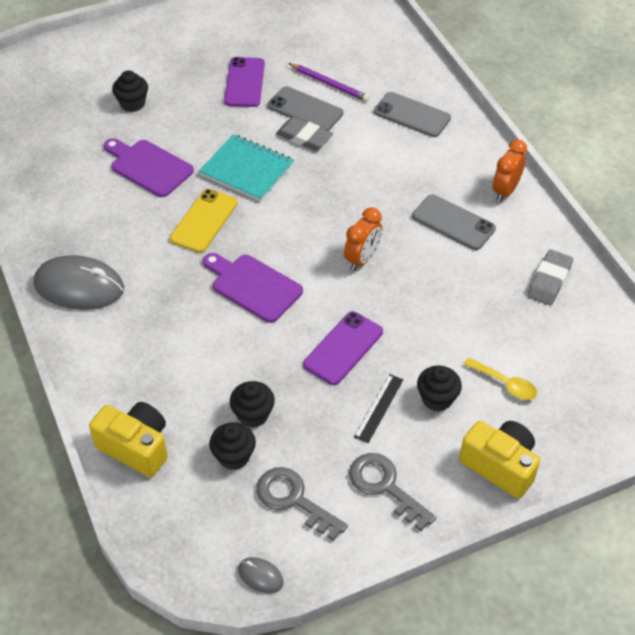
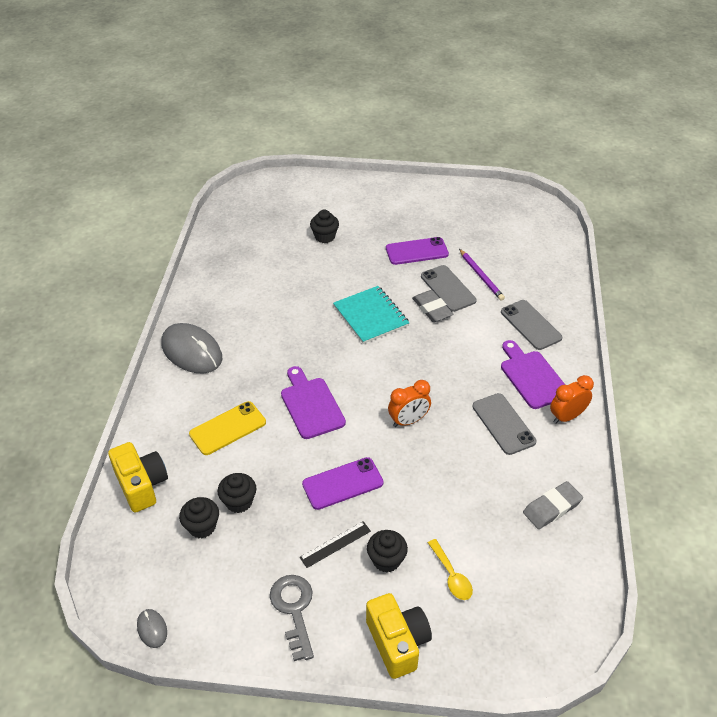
camera: 30 degrees right, 5 degrees down
purple cutting board [104,138,194,197] -> purple cutting board moved to [501,340,565,409]
yellow phone [170,189,238,253] -> yellow phone moved to [189,401,266,455]
purple phone [224,57,265,107] -> purple phone turned 45 degrees clockwise [386,237,449,265]
grey key [256,467,348,541] -> none

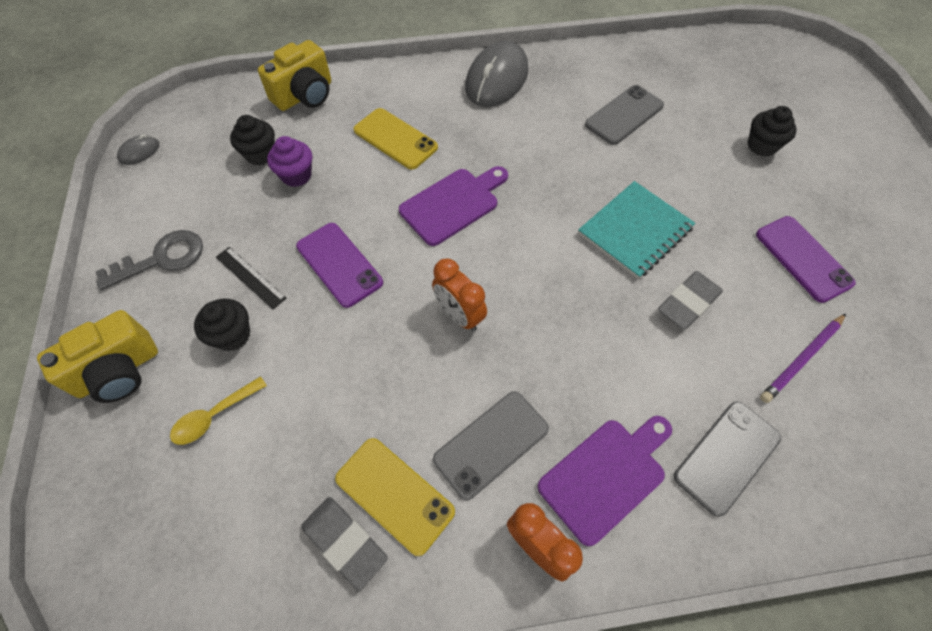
camera: 75 degrees right, 15 degrees up
black cupcake [218,473,257,513] -> purple cupcake [267,136,312,187]
grey phone [421,265,477,312] -> grey phone moved to [585,85,664,145]
none -> yellow phone [335,438,455,556]

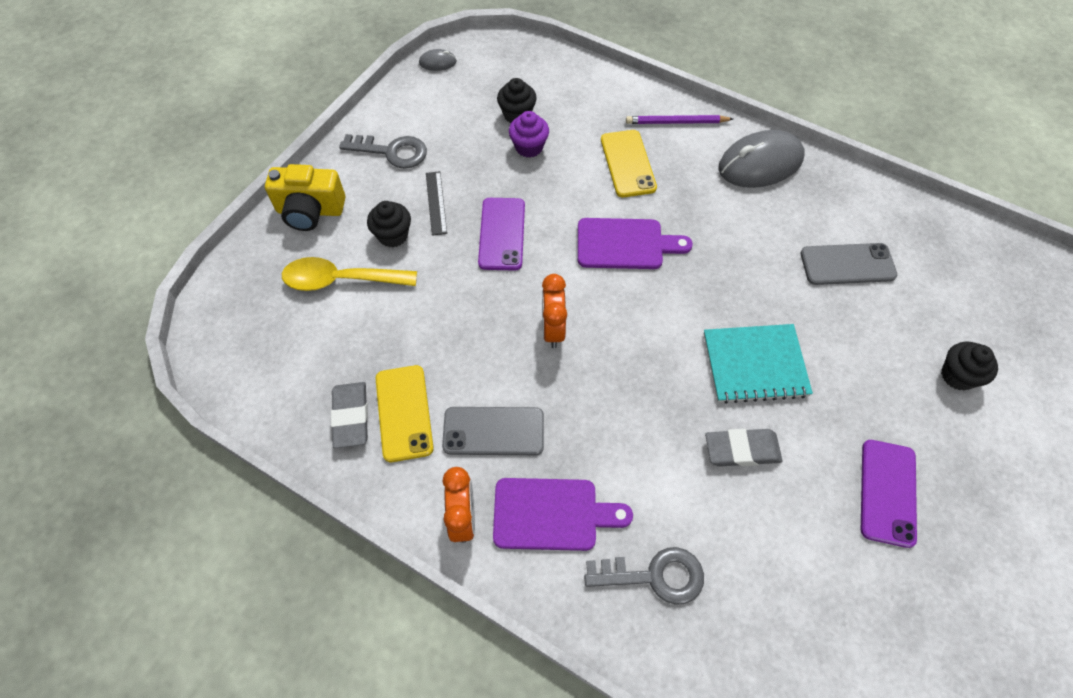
camera: 40 degrees right, 0 degrees up
yellow spoon [170,376,267,445] -> yellow spoon [282,257,417,291], size x1.64
yellow camera [258,40,331,111] -> none
grey phone [674,401,781,517] -> grey key [584,547,704,605]
purple pencil [760,314,846,403] -> purple pencil moved to [626,115,733,124]

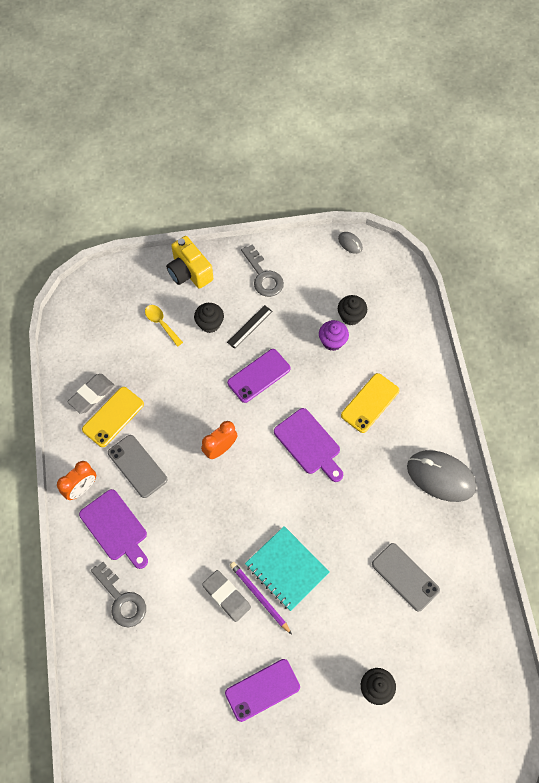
camera: 50 degrees right, 5 degrees up
yellow spoon [282,257,417,291] -> yellow spoon [145,305,183,347], size x0.61
purple pencil [626,115,733,124] -> purple pencil moved to [230,562,292,634]

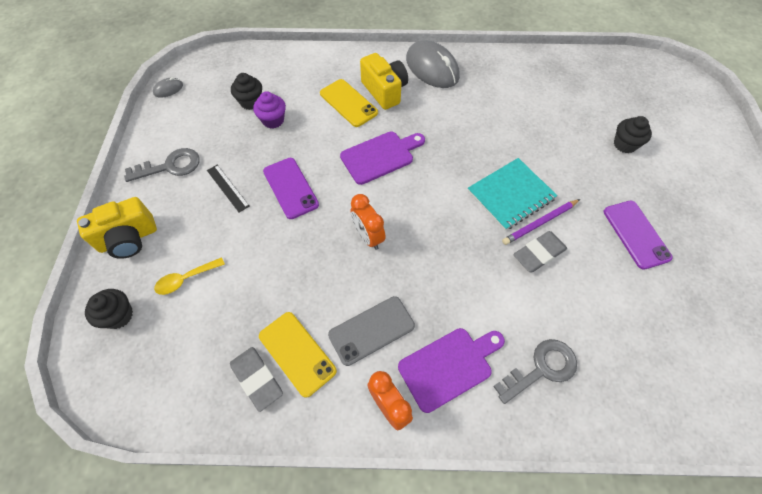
camera: 80 degrees left, 5 degrees down
black cupcake [194,303,224,333] -> black cupcake moved to [85,289,133,329]
grey phone [372,543,440,612] -> none
grey mouse [407,450,477,502] -> grey mouse turned 75 degrees counterclockwise [406,40,460,88]
none -> yellow camera [360,53,408,110]

